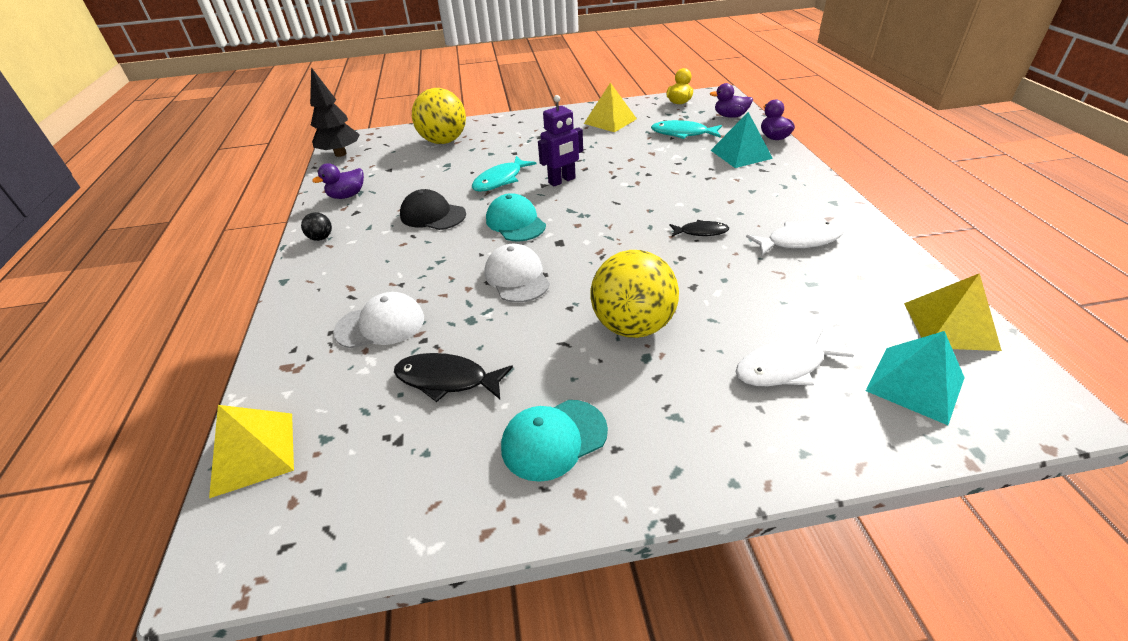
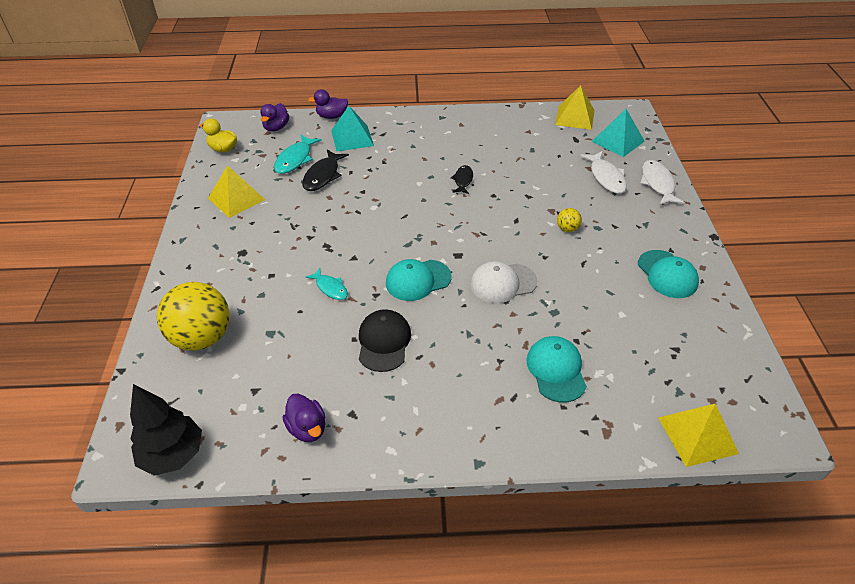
camera: 85 degrees left, 5 degrees up
black ball [301,212,332,241] -> none
white cap [333,292,424,348] -> turquoise cap [526,336,587,402]
black fish [394,353,513,402] -> black fish moved to [302,150,349,191]
black cap [400,189,466,230] -> black cap turned 150 degrees clockwise [359,309,411,372]
turquoise fish [472,156,536,192] -> turquoise fish [305,268,348,300], size x0.64
purple robot [538,95,583,186] -> none
yellow ball [591,250,679,338] -> yellow ball [557,208,582,232], size x0.42
white fish [746,221,843,255] -> white fish moved to [640,160,685,205]

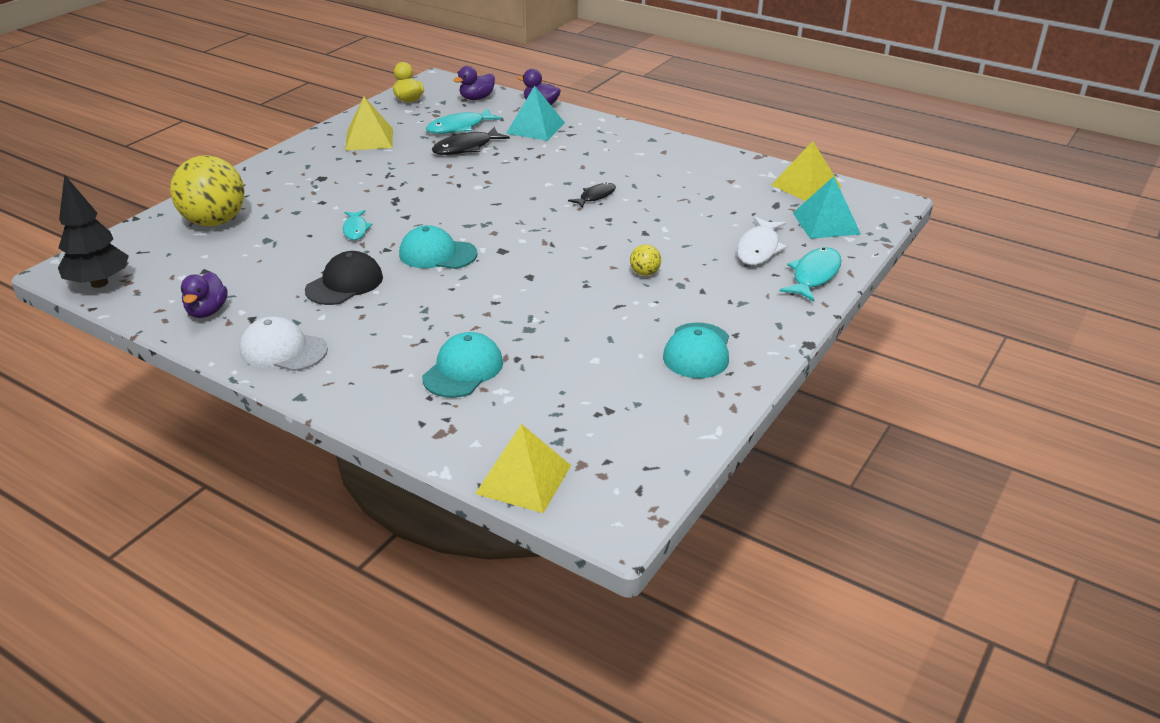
camera: 35 degrees right, 10 degrees down
white cap [470,261,537,303] -> white cap moved to [239,317,328,371]
white fish [640,160,685,205] -> turquoise fish [779,247,842,301]

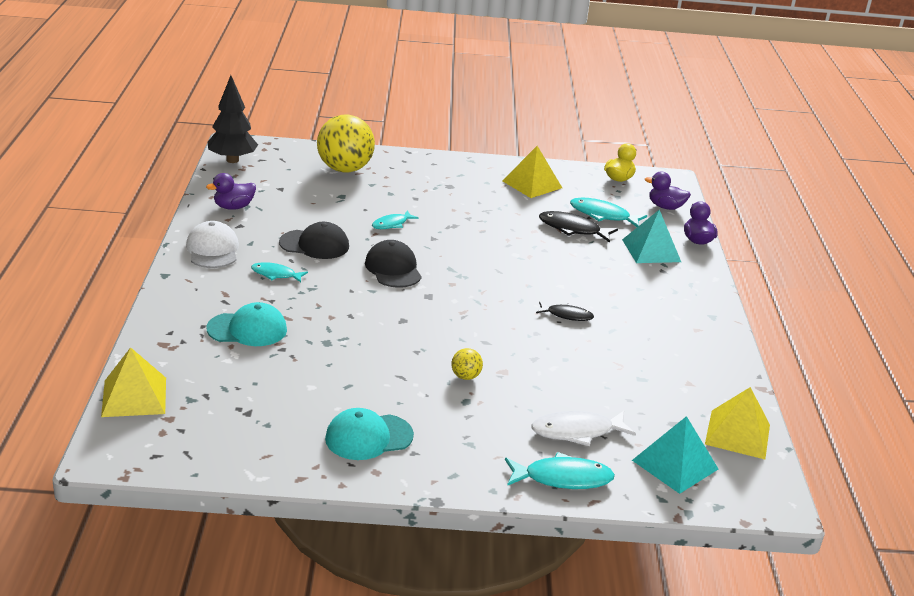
camera: 55 degrees right, 5 degrees down
turquoise cap [399,225,478,269] -> black cap [365,240,422,288]
none -> turquoise fish [251,262,308,282]

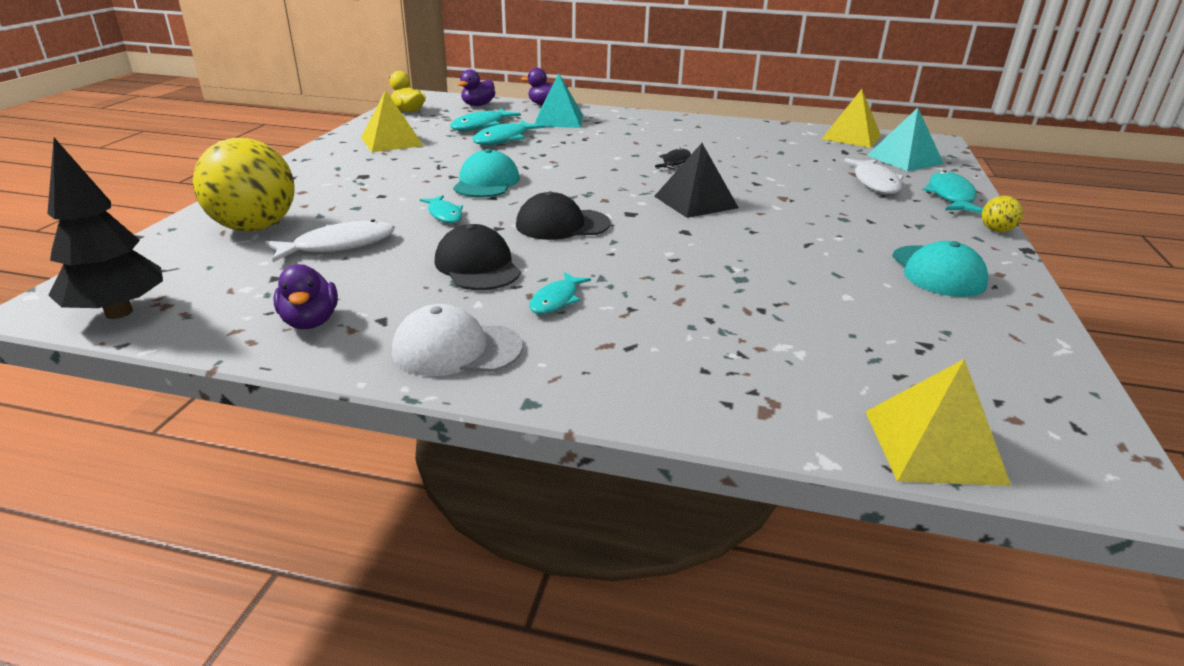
camera: 75 degrees left, 0 degrees up
turquoise cap [207,302,287,346] -> turquoise cap moved to [453,149,520,198]
black cap [279,222,349,259] -> black cap turned 45 degrees counterclockwise [435,224,521,290]
yellow ball [451,348,483,380] -> yellow ball moved to [982,196,1023,232]
black fish [539,211,618,243] -> turquoise fish [472,120,544,145]
none -> white fish [265,219,394,262]
none -> black pyramid [654,143,739,218]

